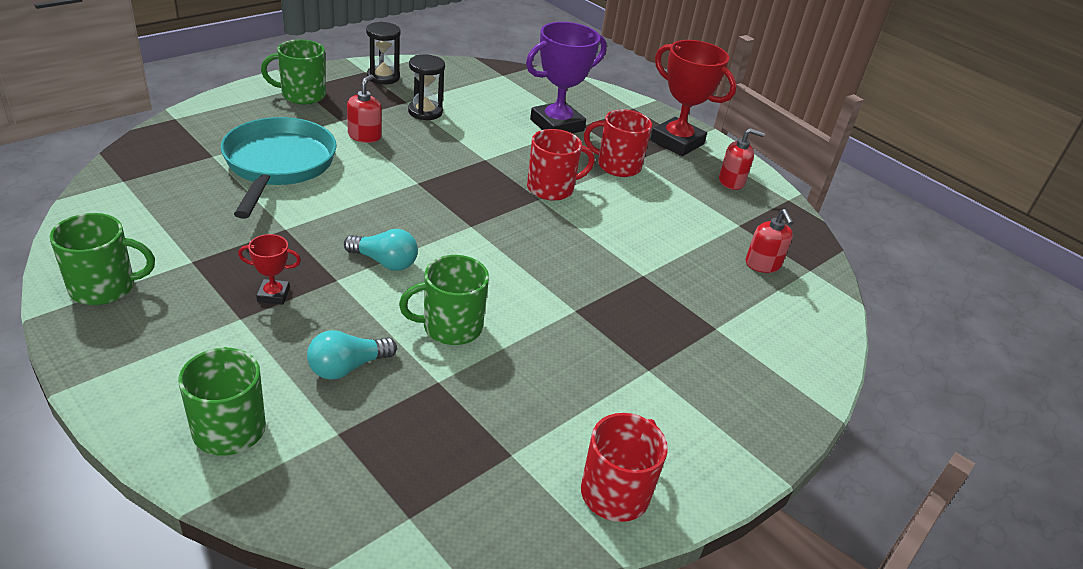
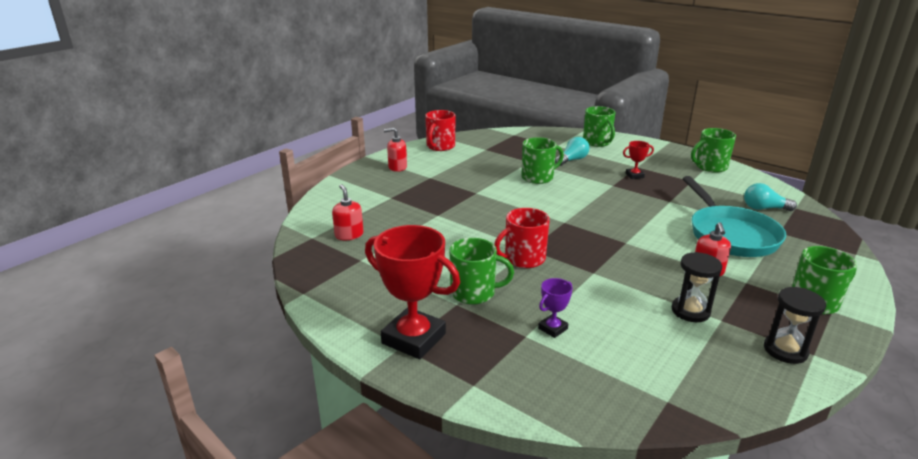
camera: 175 degrees right, 10 degrees down
turquoise light bulb [344,229,418,271] -> turquoise light bulb moved to [744,183,797,211]
purple trophy [526,22,607,134] -> purple trophy [538,278,573,338], size x0.46
red mug [584,109,652,177] -> green mug [449,238,514,305]
red soap dispenser [719,128,765,190] -> red soap dispenser moved to [384,128,407,172]

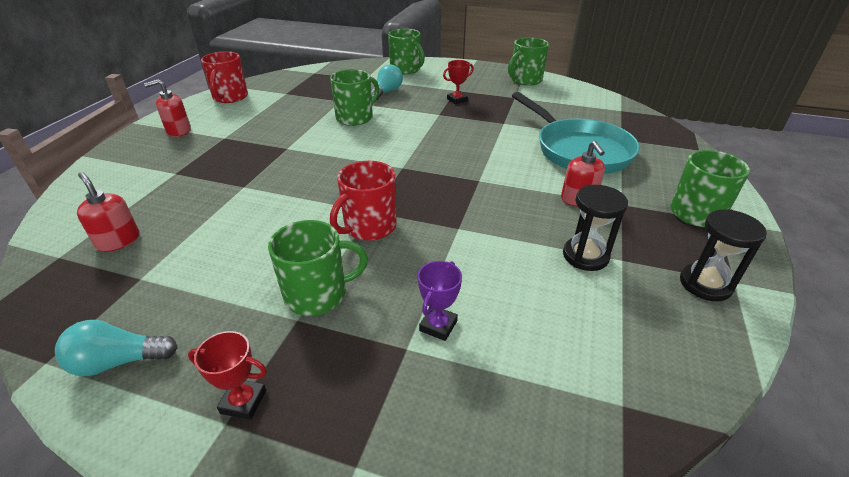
camera: 20 degrees left, 10 degrees up
red trophy [365,225,460,359] -> red trophy [188,331,267,420], size x0.46
turquoise light bulb [744,183,797,211] -> turquoise light bulb moved to [55,320,178,376]

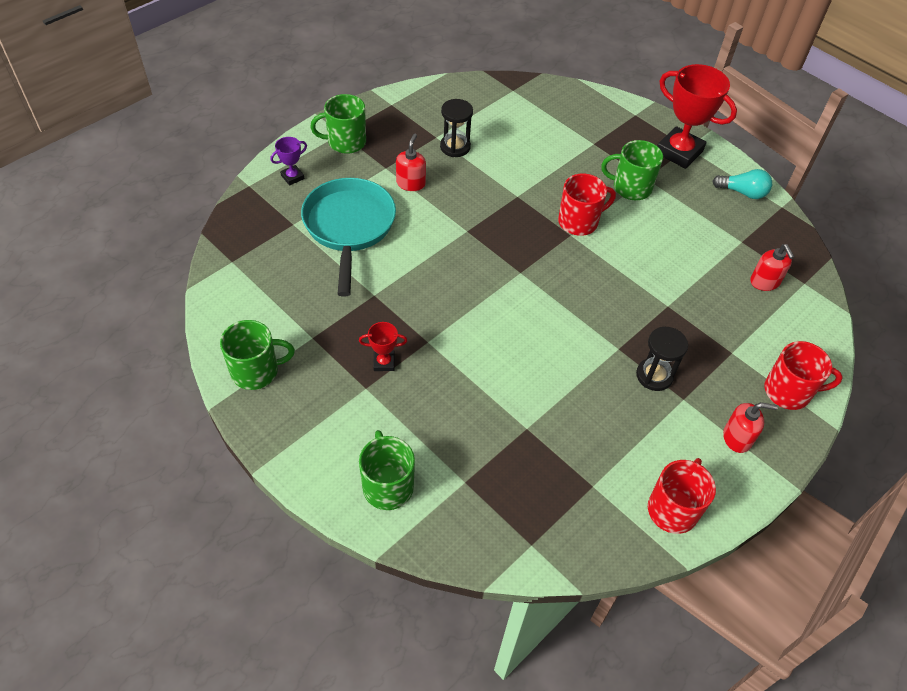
camera: 155 degrees left, 15 degrees up
red trophy [188,331,267,420] -> red trophy [657,64,737,169], size x2.15
green mug [330,69,379,126] -> none
turquoise light bulb [371,64,403,100] -> none
purple trophy [418,261,462,341] -> purple trophy moved to [270,137,307,186]
black hourglass [680,209,767,301] -> black hourglass moved to [636,327,688,391]
none -> red mug [764,341,843,410]

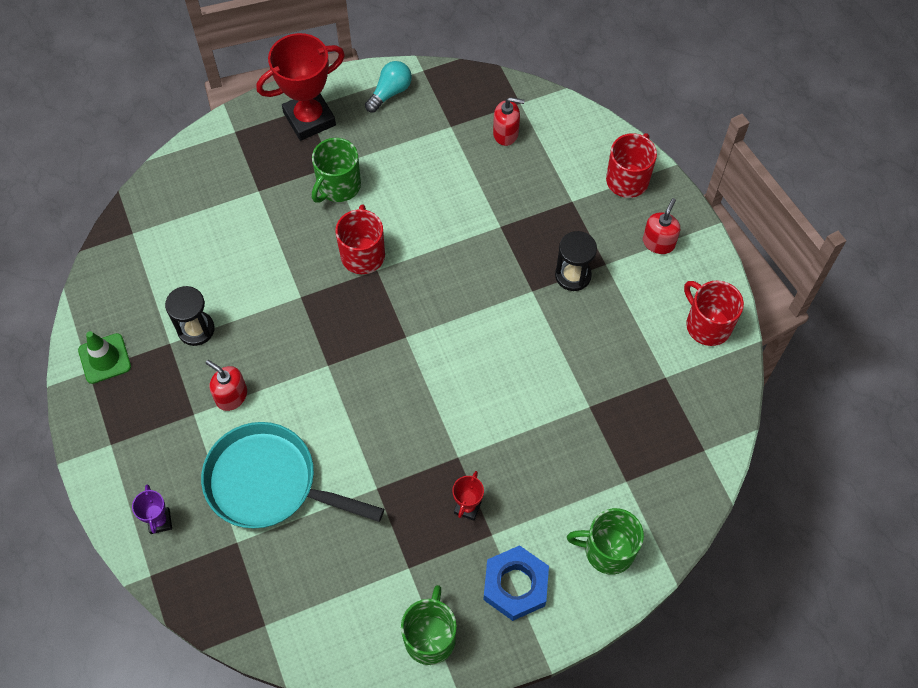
camera: 65 degrees left, 10 degrees up
green mug [310,94,366,154] -> none
none -> green traffic cone [78,331,131,384]
none -> blue nut [483,545,549,621]

